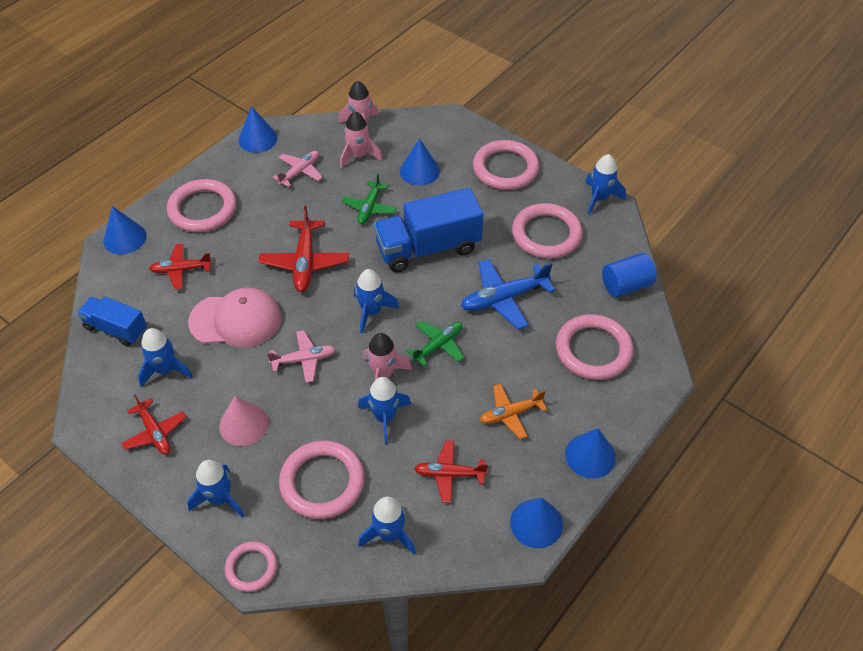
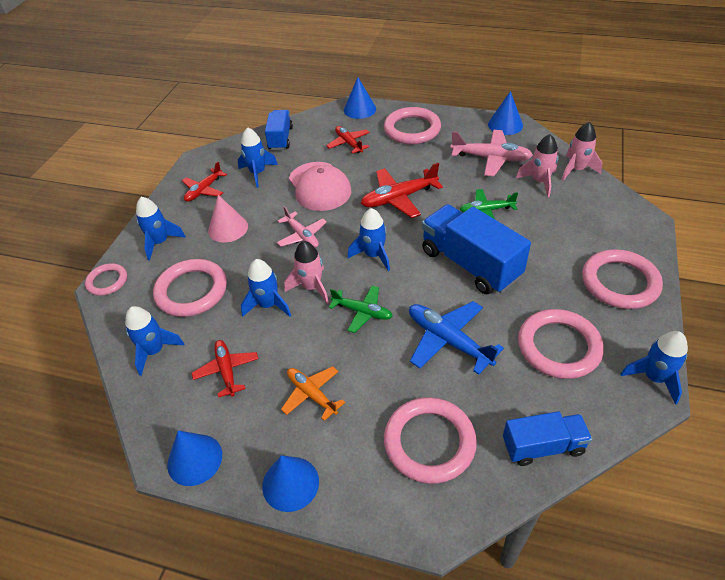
camera: 70 degrees right, 5 degrees down
pink plane [273,151,323,187] -> pink plane [451,130,533,176], size x1.53
blue cone [400,138,440,186] -> none
blue cylinder [602,253,656,297] -> blue truck [503,411,592,466]

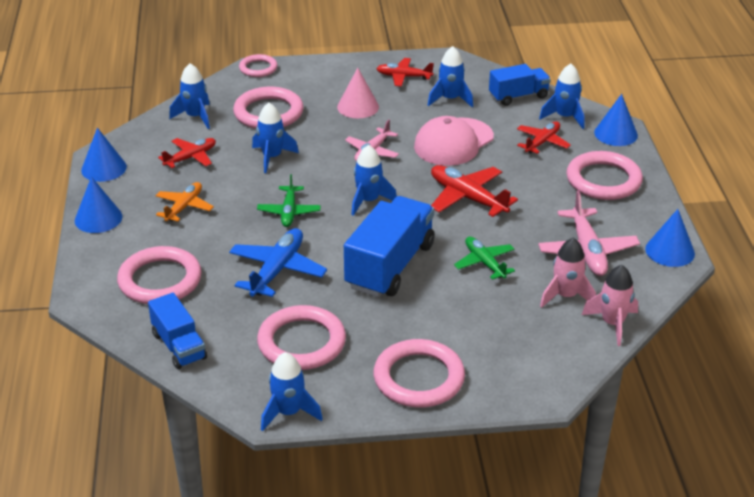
camera: 65 degrees right, 10 degrees down
blue rocket [136,197,186,260] -> blue rocket moved to [539,64,585,129]
pink rocket [284,241,329,304] -> none

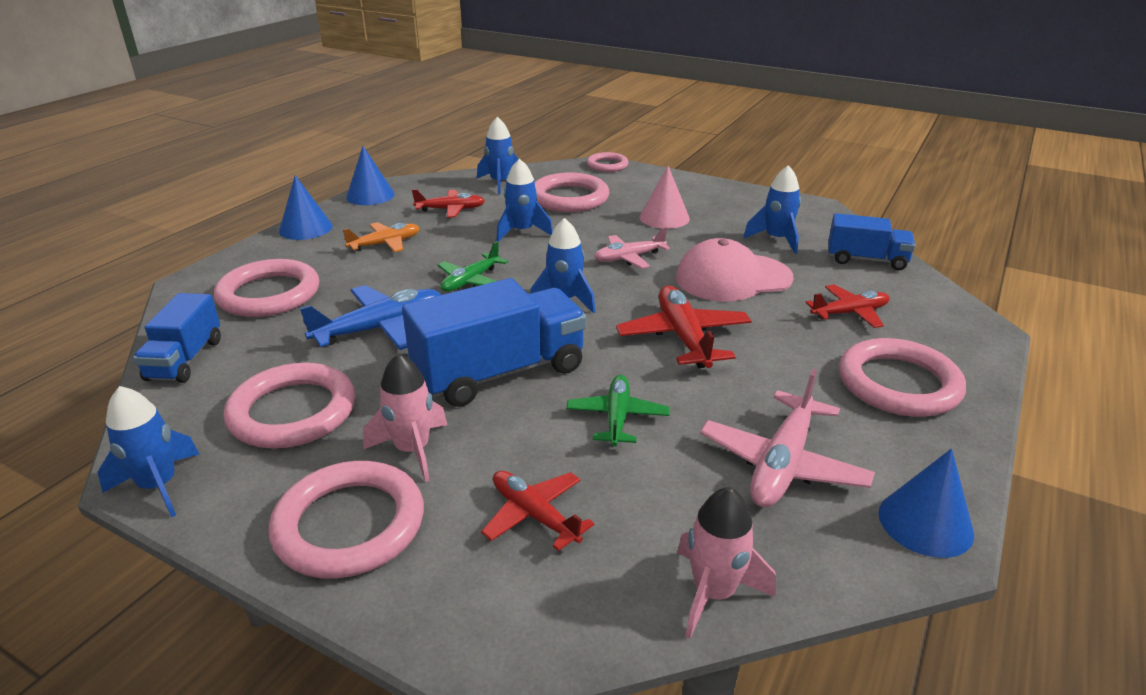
camera: 35 degrees right, 5 degrees down
red plane [376,58,434,87] -> red plane moved to [481,471,595,551]
blue rocket [539,64,585,129] -> none
pink rocket [540,238,596,308] -> pink rocket moved to [363,353,447,482]
blue cone [594,94,638,146] -> none

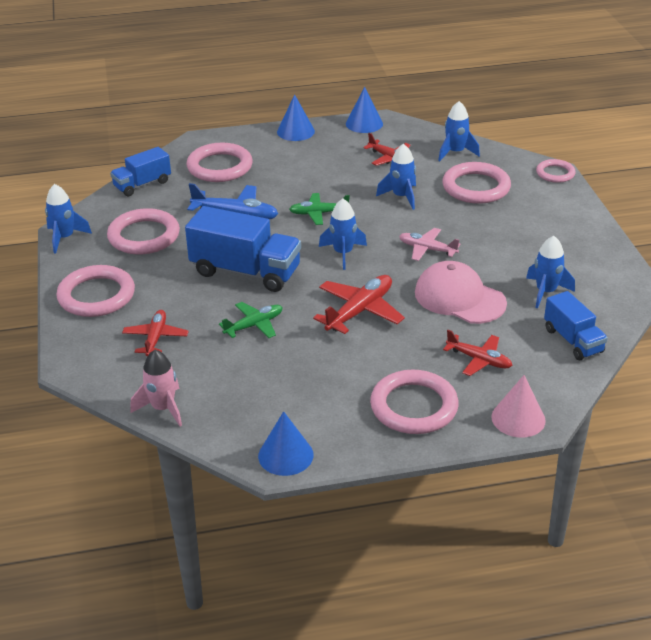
camera: 50 degrees right, 5 degrees up
orange plane [343,222,420,252] -> none
pink rocket [363,353,447,482] -> none
pink cone [639,166,690,229] -> pink cone moved to [491,375,546,438]
pink plane [700,369,875,508] -> none

